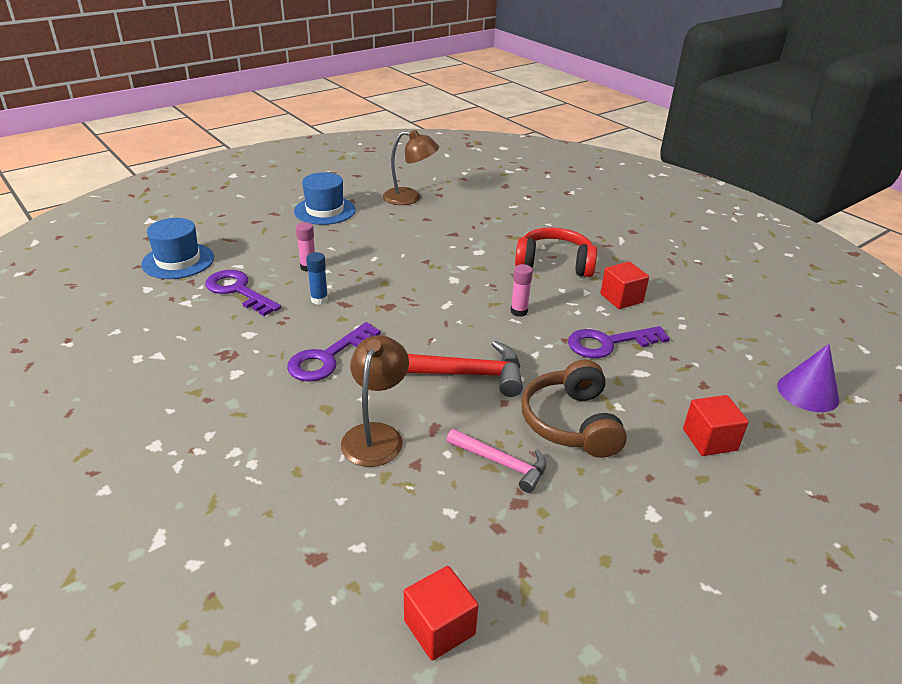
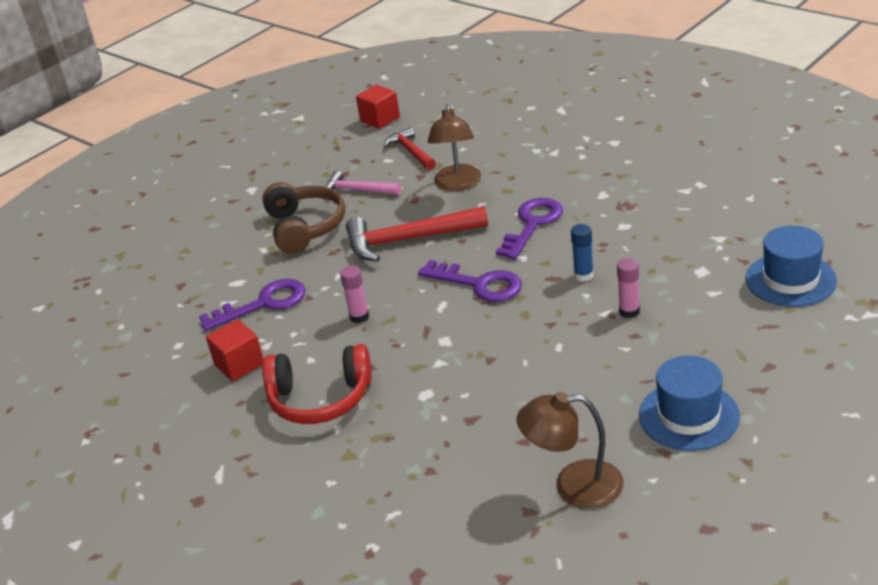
camera: 175 degrees right, 0 degrees up
purple key [205,270,281,316] -> purple key moved to [418,260,522,302]
red cube [683,395,749,456] -> none
purple cone [777,344,839,412] -> none
none -> red hammer [383,127,436,170]

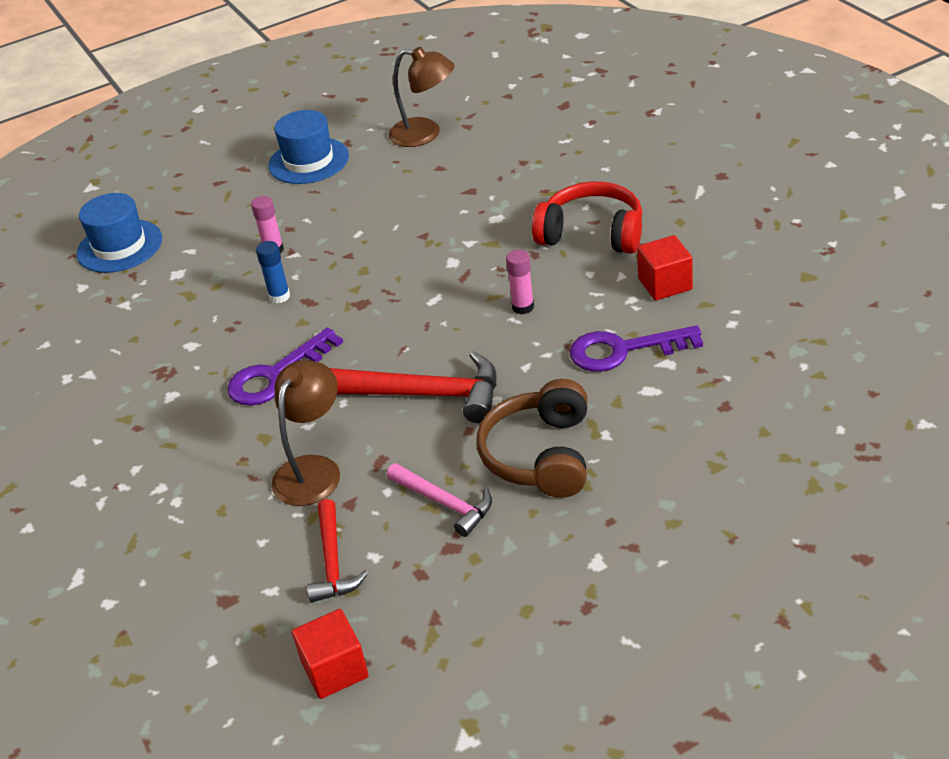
camera: 160 degrees left, 5 degrees up
purple key [418,260,522,302] -> none

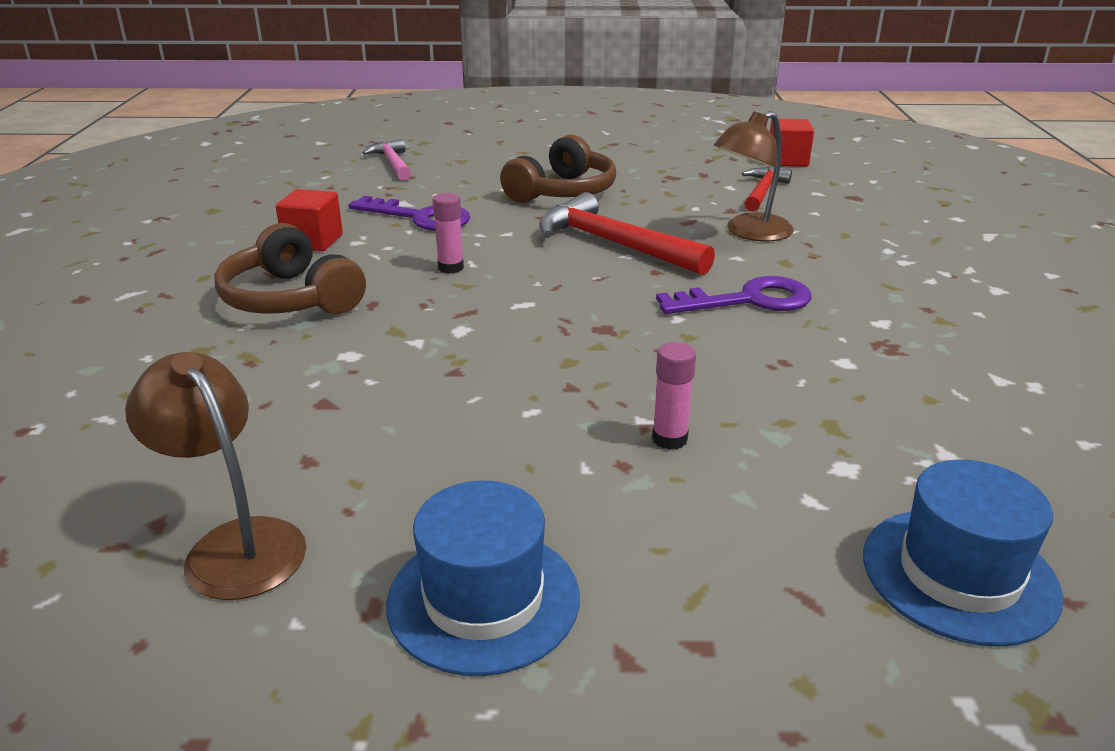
camera: 155 degrees left, 10 degrees down
blue glue stick [256,241,290,303] -> none
pink hammer [387,463,492,537] -> pink hammer moved to [362,139,411,180]
red headphones [532,182,642,254] -> brown headphones [214,223,366,314]

